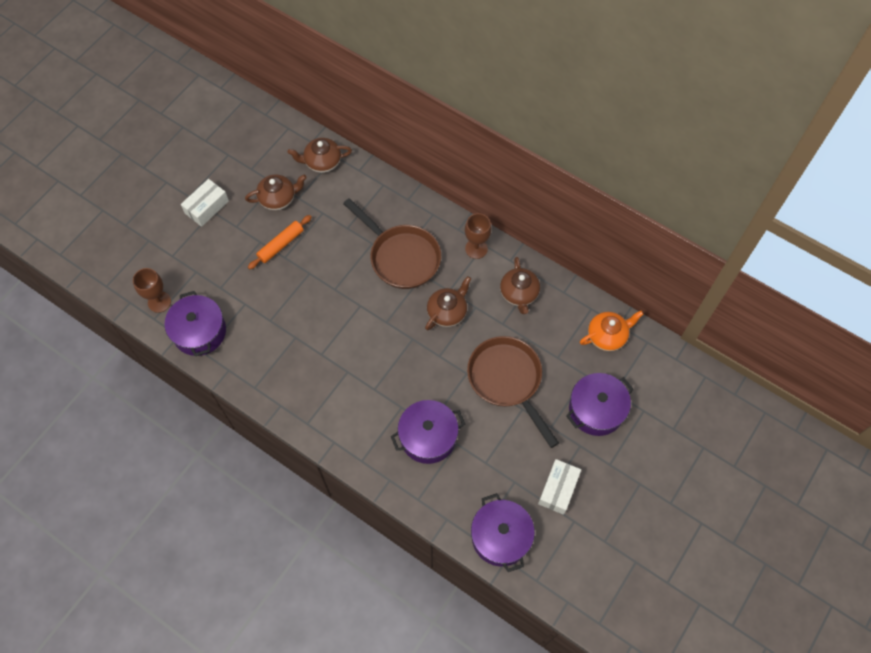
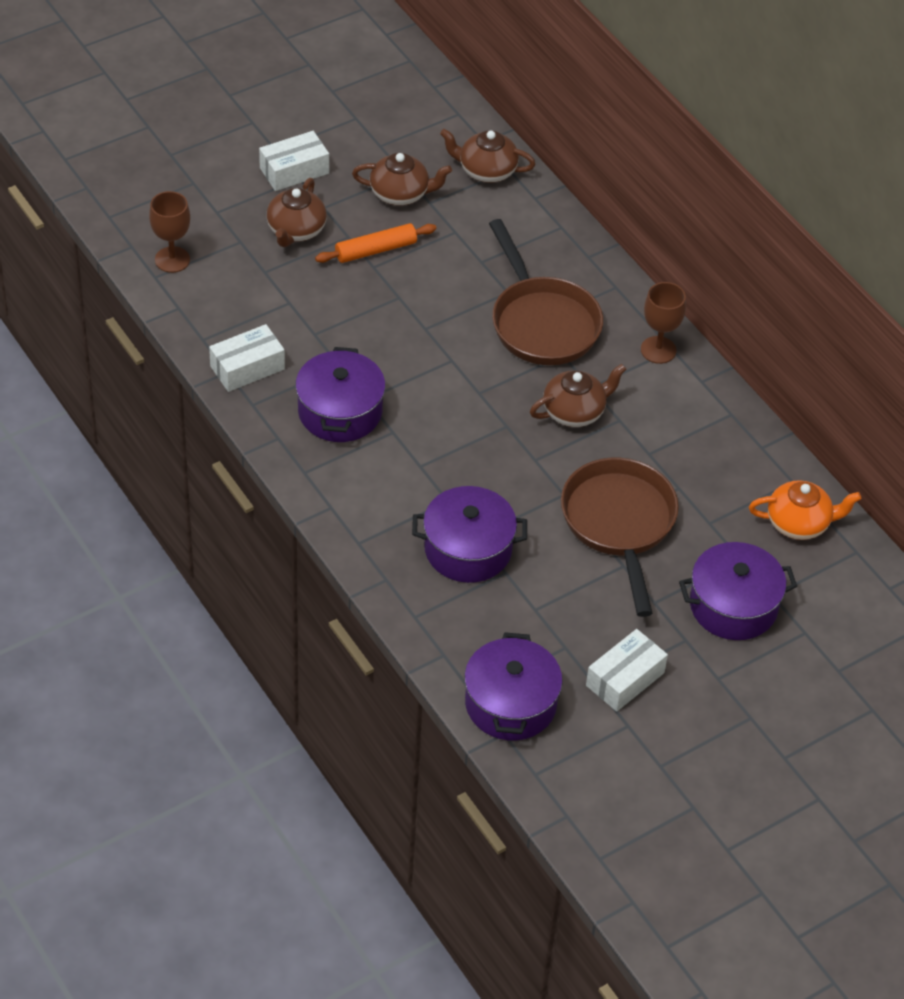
camera: 20 degrees right, 15 degrees down
purple pot [165,291,226,356] -> purple pot moved to [295,347,385,442]
brown teapot [500,257,540,314] -> brown teapot moved to [267,178,327,247]
none -> white box [209,324,285,392]

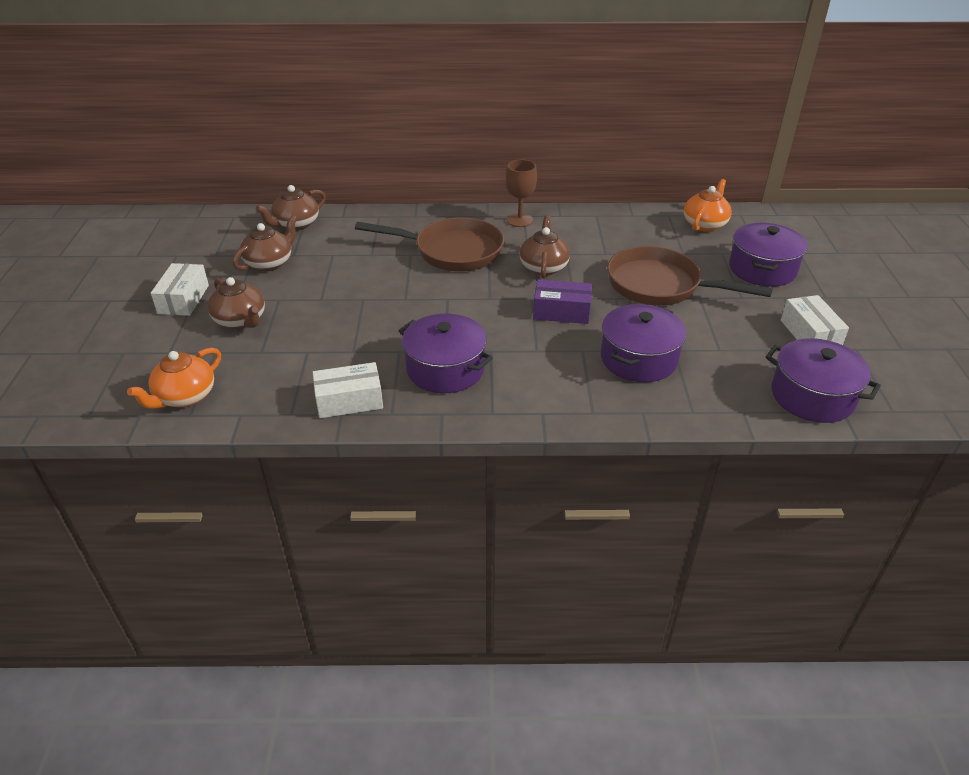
camera: 55 degrees left, 10 degrees down
brown goblet [149,191,190,273] -> orange teapot [127,348,221,409]
white box [209,324,285,392] -> white box turned 75 degrees clockwise [312,362,383,418]
orange rolling pin [315,223,436,263] -> none
none -> purple box [533,279,592,324]

